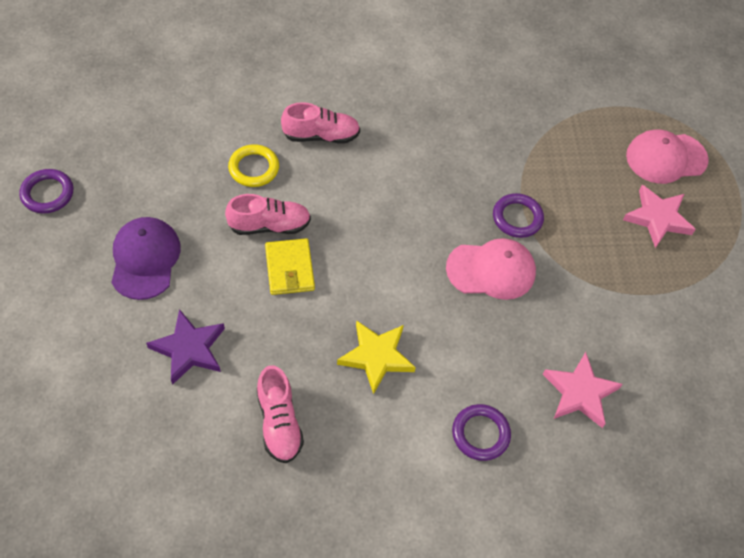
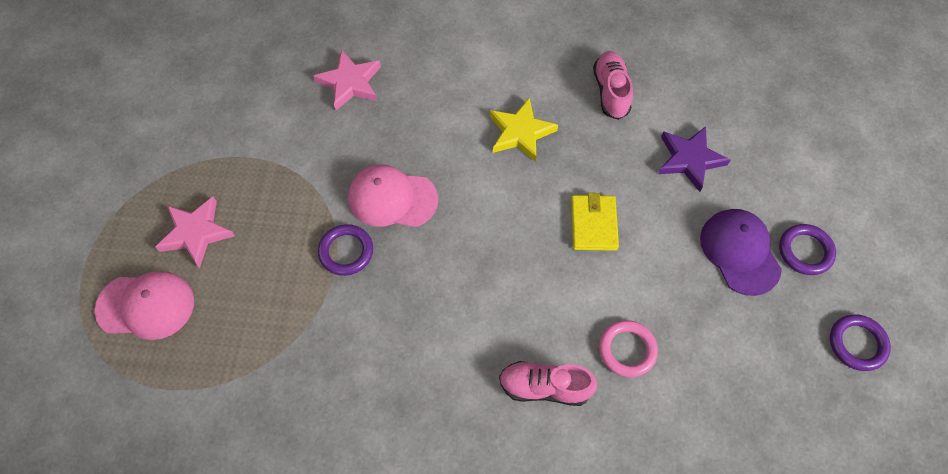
camera: 165 degrees left, 5 degrees up
purple cap [111,217,181,300] -> purple cap turned 150 degrees clockwise [700,209,782,296]
pink shoe [225,194,311,235] -> none
yellow ring [228,144,279,187] -> pink ring [599,320,658,377]
purple ring [452,404,511,461] -> purple ring moved to [779,224,836,275]

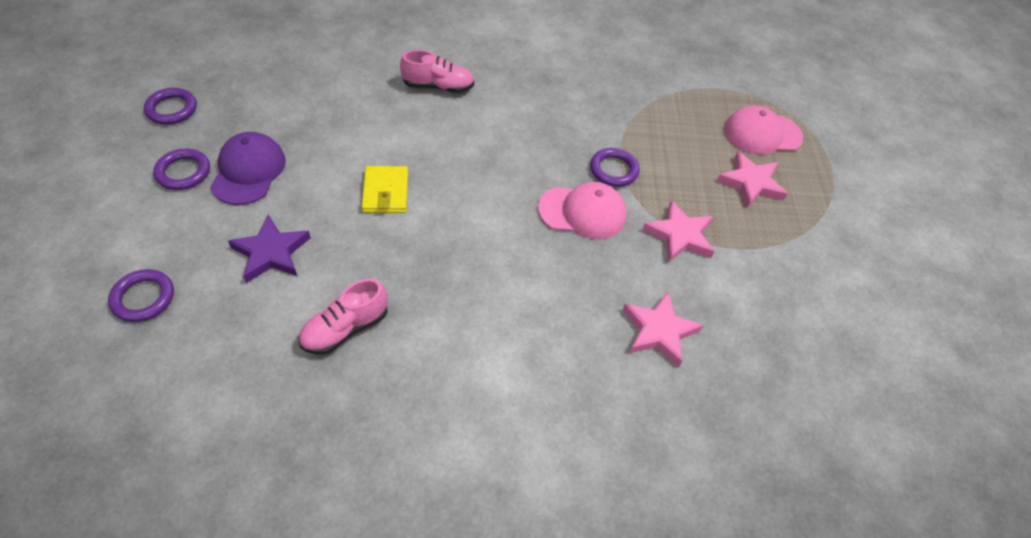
camera: 170 degrees right, 10 degrees down
yellow star [490,97,558,162] -> none
pink shoe [593,51,633,120] -> pink shoe turned 60 degrees clockwise [299,279,388,354]
pink ring [599,320,658,377] -> none
purple cap [700,209,782,296] -> purple cap turned 150 degrees counterclockwise [210,132,286,205]
none -> purple ring [108,269,174,322]
none -> pink star [642,200,715,263]

